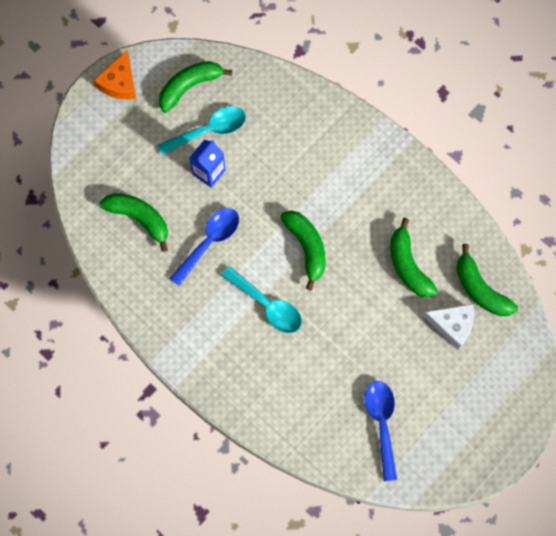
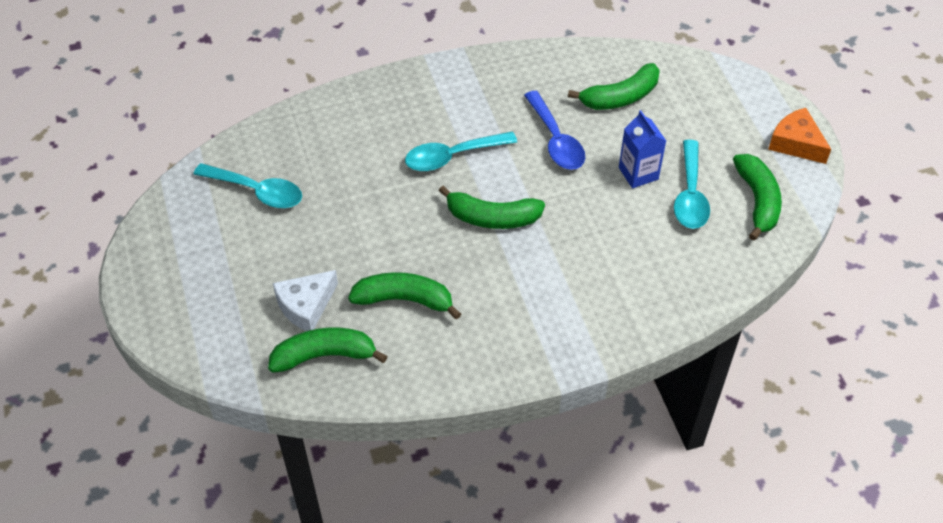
camera: 120 degrees right, 20 degrees down
blue spoon [365,381,397,481] -> turquoise spoon [194,163,302,208]

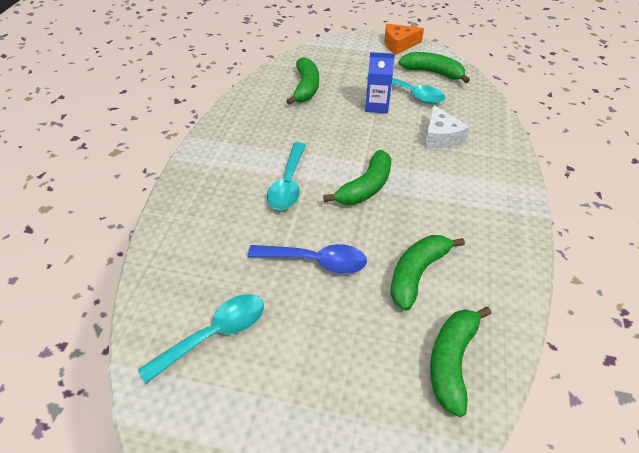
camera: 60 degrees left, 5 degrees down
white cheese [273,270,338,331] -> white cheese moved to [424,105,469,148]
blue spoon [524,91,585,170] -> blue spoon moved to [248,244,367,274]

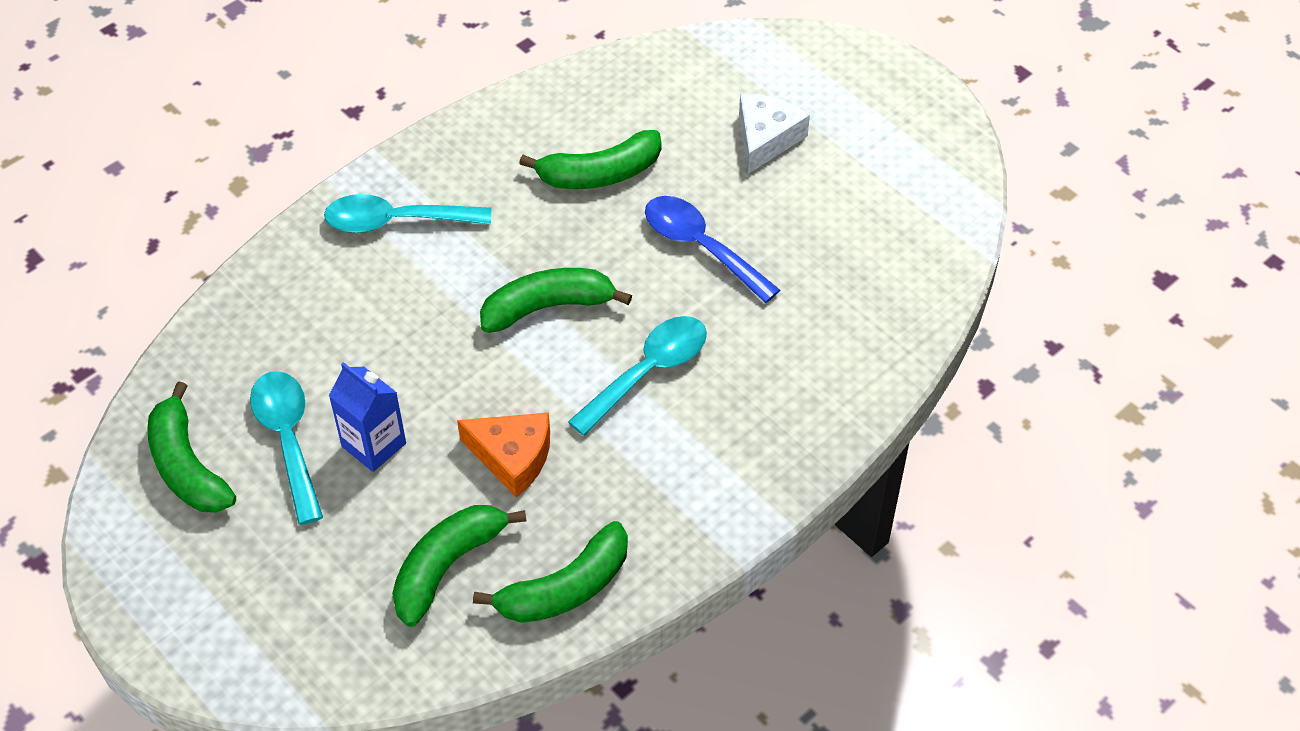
camera: 145 degrees left, 5 degrees up
turquoise spoon [138,294,264,384] -> turquoise spoon moved to [324,194,491,233]
orange cheese [384,24,424,55] -> orange cheese moved to [457,413,550,498]
white cheese [424,105,469,148] -> white cheese moved to [739,94,810,174]
green banana [430,307,492,417] -> green banana moved to [473,521,628,623]

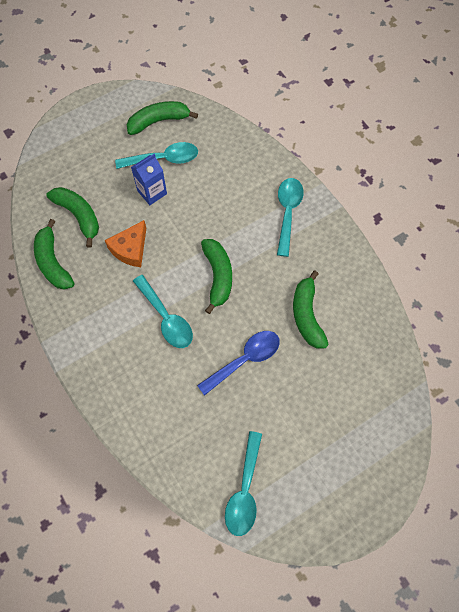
camera: 100 degrees right, 15 degrees up
white cheese [739,94,810,174] -> none
none -> turquoise spoon [225,431,262,536]

